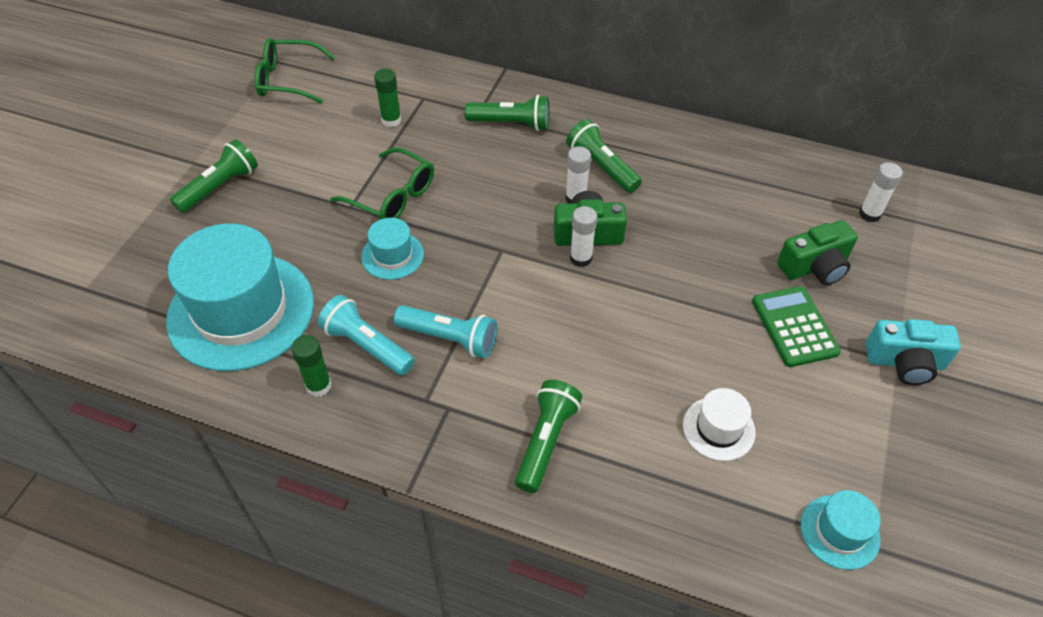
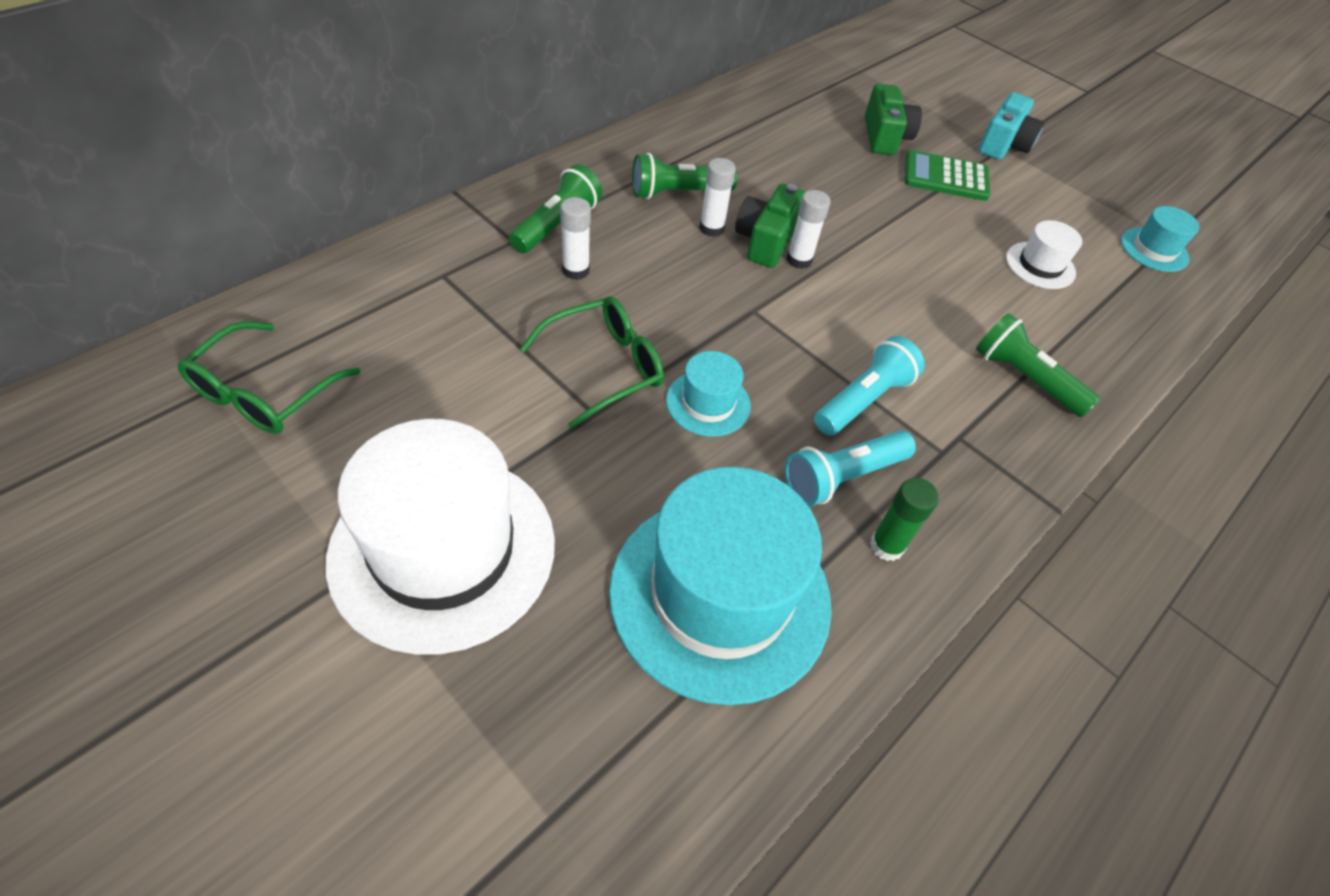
camera: 70 degrees left, 0 degrees up
green flashlight [170,139,258,213] -> white hat [326,419,555,655]
green glue stick [374,69,401,127] -> none
white glue stick [859,162,903,222] -> white glue stick moved to [560,197,591,280]

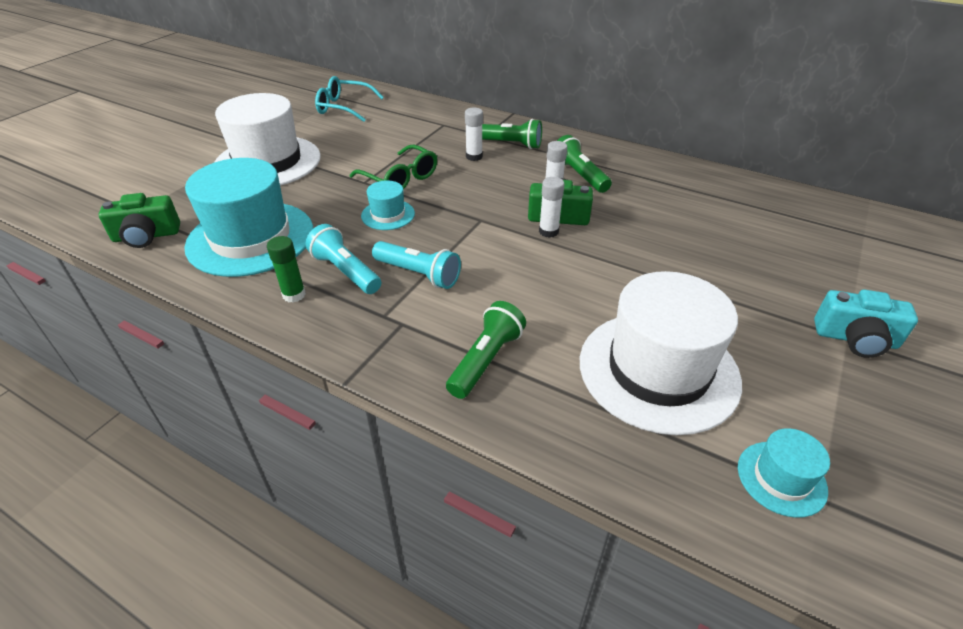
camera: 80 degrees right, 10 degrees down
green glasses [177,321,360,434] -> turquoise glasses [315,76,384,122]
green camera [865,84,922,155] -> green camera moved to [98,193,180,248]
green calculator [905,150,990,201] -> none
white hat [1006,220,1082,289] -> white hat [580,271,742,435], size x2.20

